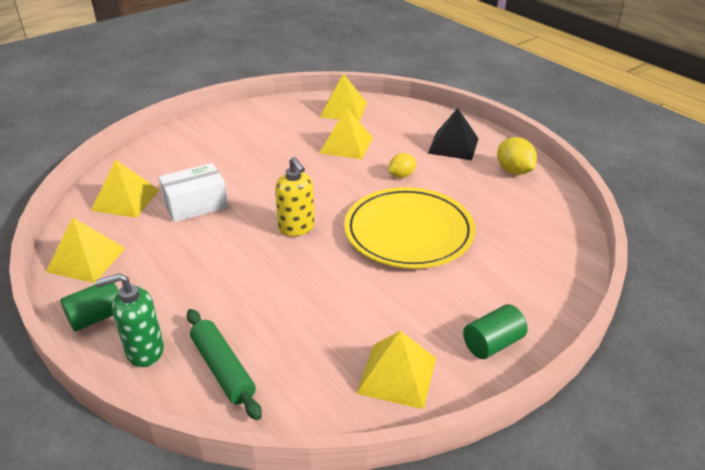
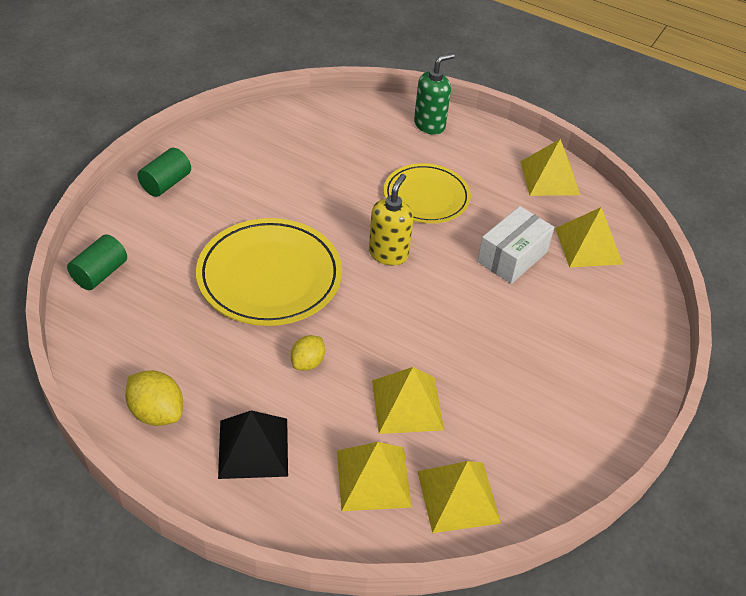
camera: 155 degrees right, 10 degrees up
green cylinder [60,283,119,332] -> green cylinder moved to [67,234,127,290]
green rolling pin [187,309,262,420] -> none
yellow soap dispenser [275,157,315,236] -> yellow soap dispenser turned 75 degrees clockwise [369,174,413,265]
yellow pyramid [356,331,436,409] -> yellow pyramid moved to [337,442,412,511]
none -> yellow plate [384,163,471,223]

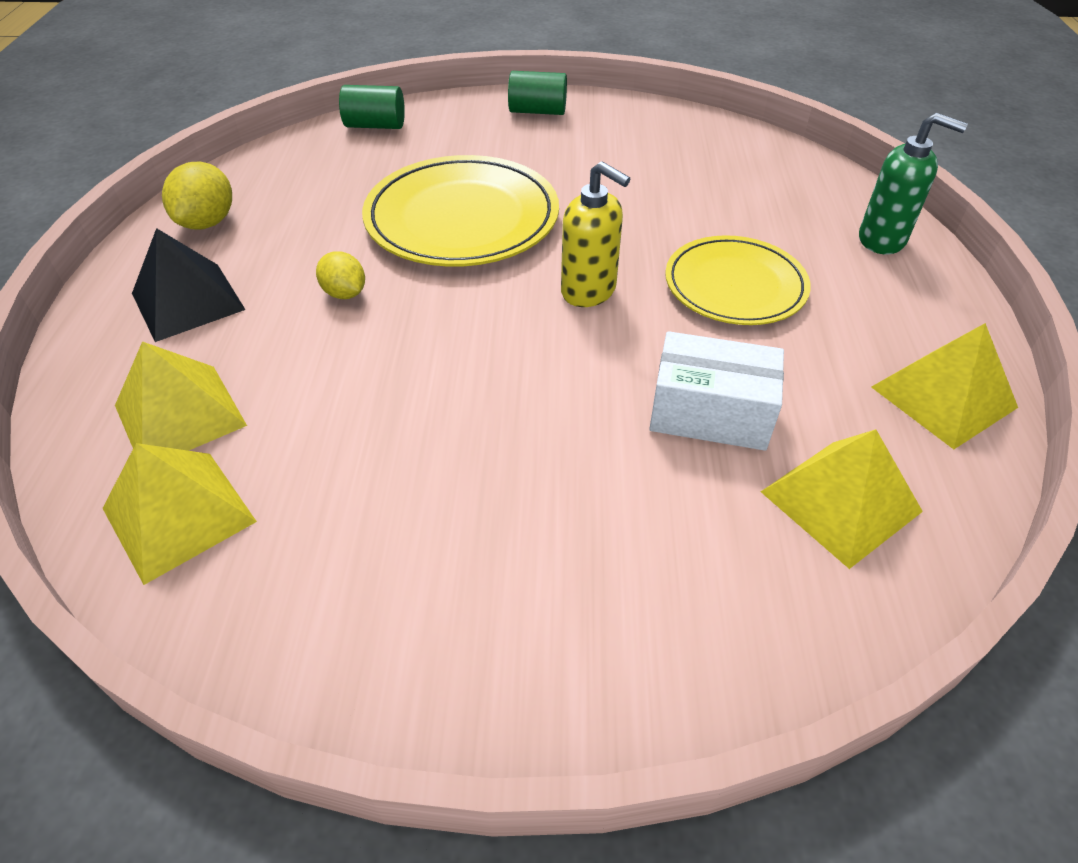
camera: 65 degrees right, 0 degrees up
yellow lemon [291,335,325,371] -> yellow lemon turned 45 degrees clockwise [316,251,365,299]
yellow soap dispenser [369,174,413,265] -> yellow soap dispenser turned 45 degrees clockwise [561,161,630,307]
yellow pyramid [372,367,444,434] -> none

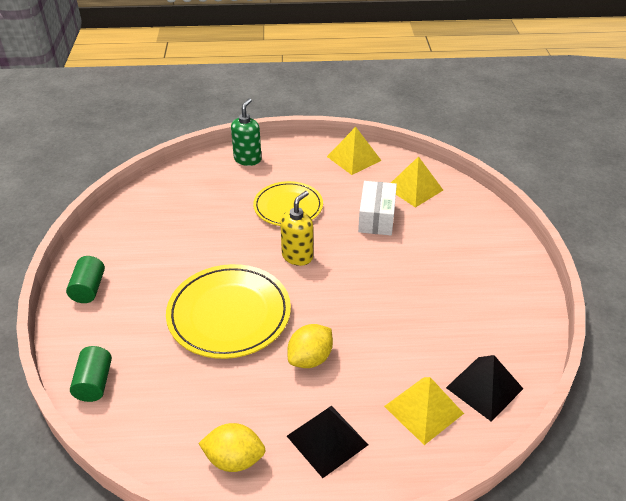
camera: 95 degrees left, 5 degrees down
yellow pyramid [102,443,257,585] -> black pyramid [446,355,523,422]
yellow lemon [316,251,365,299] -> yellow lemon [287,324,333,368], size x1.50

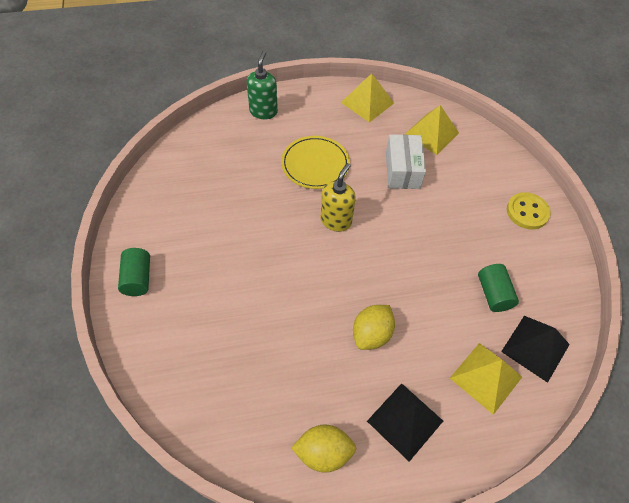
camera: 10 degrees left, 15 degrees up
green cylinder [70,346,112,402] -> green cylinder moved to [478,264,519,312]
yellow plate [166,264,291,359] -> none
none -> yellow button [507,192,551,230]

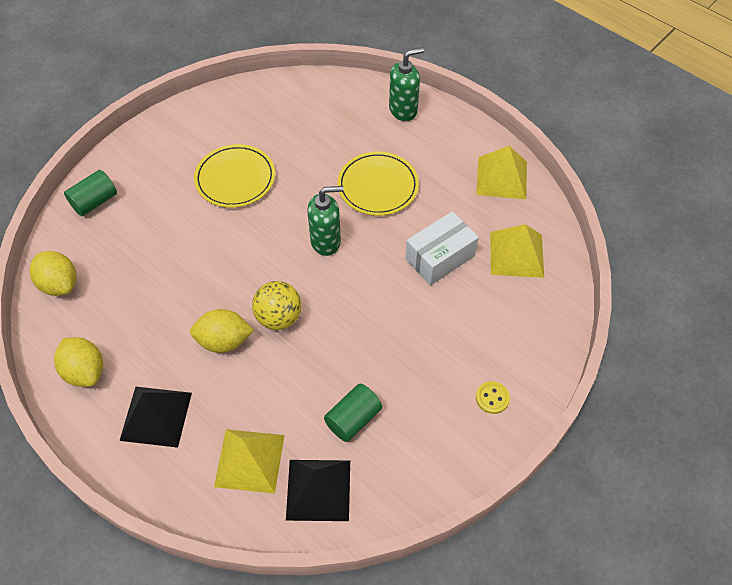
camera: 55 degrees right, 0 degrees up
green cylinder [118,248,150,296] -> green cylinder moved to [64,170,117,216]
yellow soap dispenser [321,163,356,232] -> green soap dispenser [307,186,344,256]
yellow button [507,192,551,230] -> yellow button [476,381,510,414], size x0.60
none -> yellow lemon [29,251,77,296]
none -> yellow plate [194,144,275,208]
none -> yellow ball [252,281,302,330]

